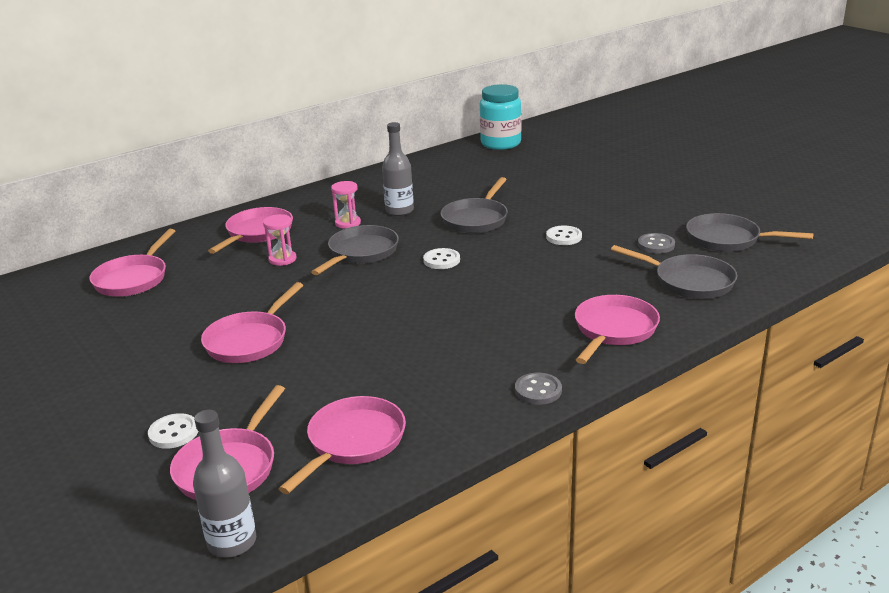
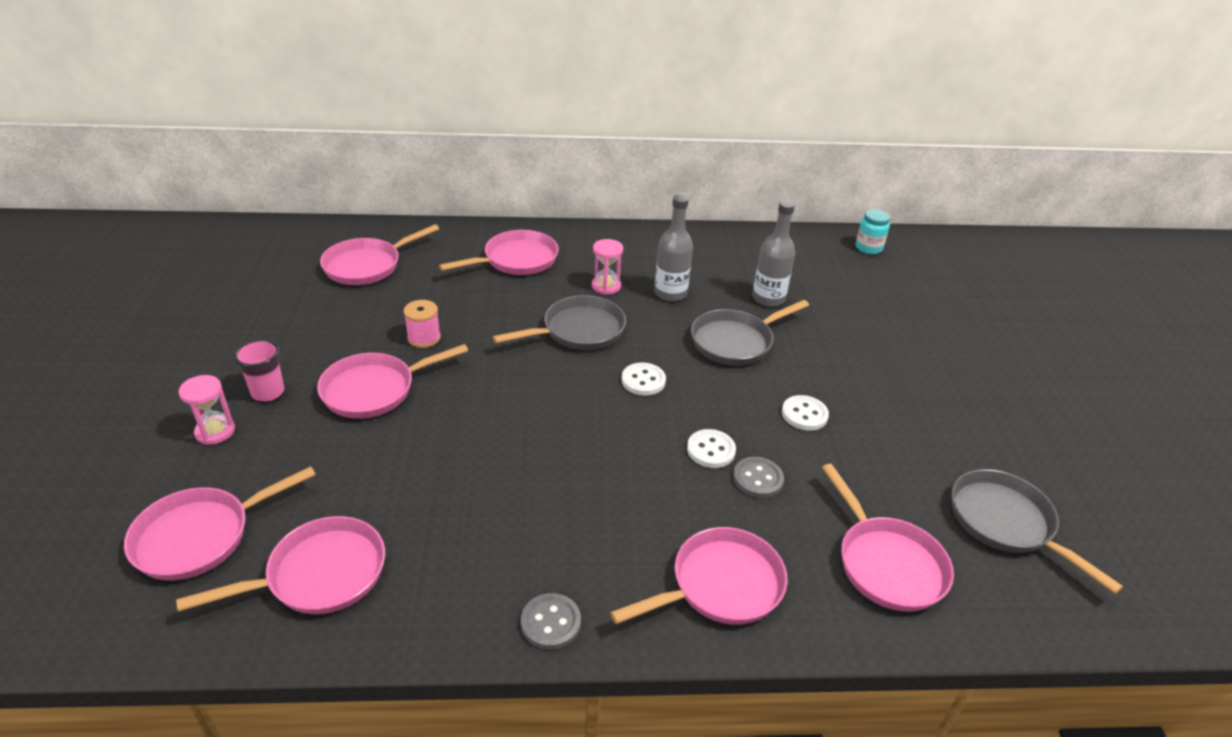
camera: 30 degrees right, 10 degrees up
white button [148,413,198,449] -> white button moved to [687,429,736,468]
grey bottle [193,410,256,558] -> grey bottle moved to [752,200,795,307]
pink hourglass [263,214,296,266] -> pink hourglass moved to [178,375,235,445]
turquoise jar [480,84,521,150] -> turquoise jar [856,209,890,254], size x0.54
grey pan [611,245,737,299] -> pink pan [822,464,954,612]
grey button [638,233,675,254] -> grey button moved to [733,457,784,498]
none -> pink cup [234,339,285,402]
none -> pink spool [404,300,441,348]

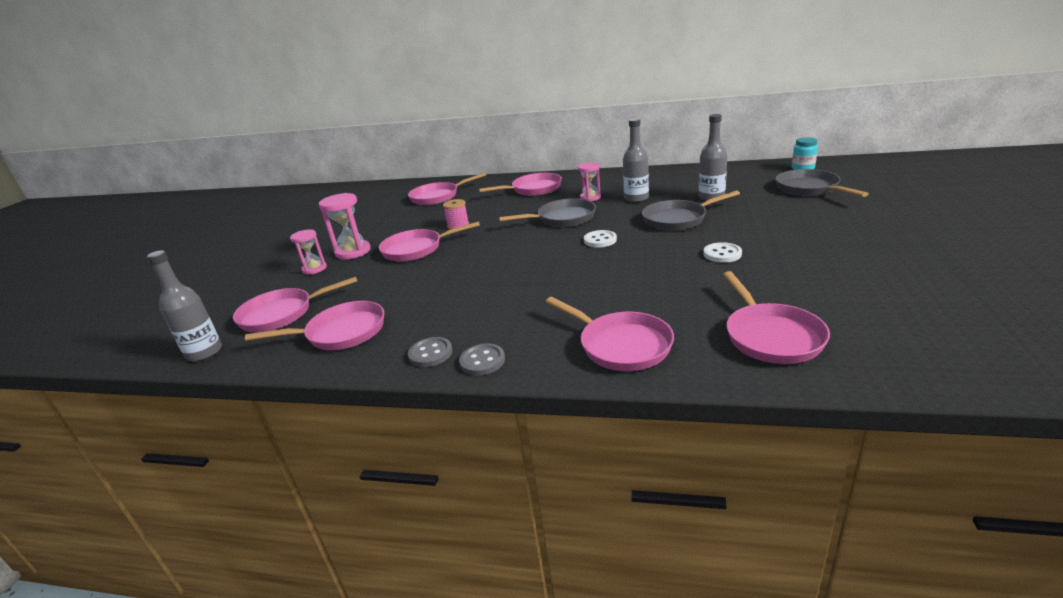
camera: 20 degrees right, 10 degrees down
pink cup [234,339,285,402] -> pink hourglass [319,193,371,259]
pink pan [610,527,788,625] -> pink pan turned 60 degrees clockwise [546,297,674,371]
white button [687,429,736,468] -> none
grey button [733,457,784,498] -> grey button moved to [408,337,453,367]
grey pan [951,469,1123,594] -> grey pan moved to [775,169,869,197]
none -> grey bottle [147,251,222,362]

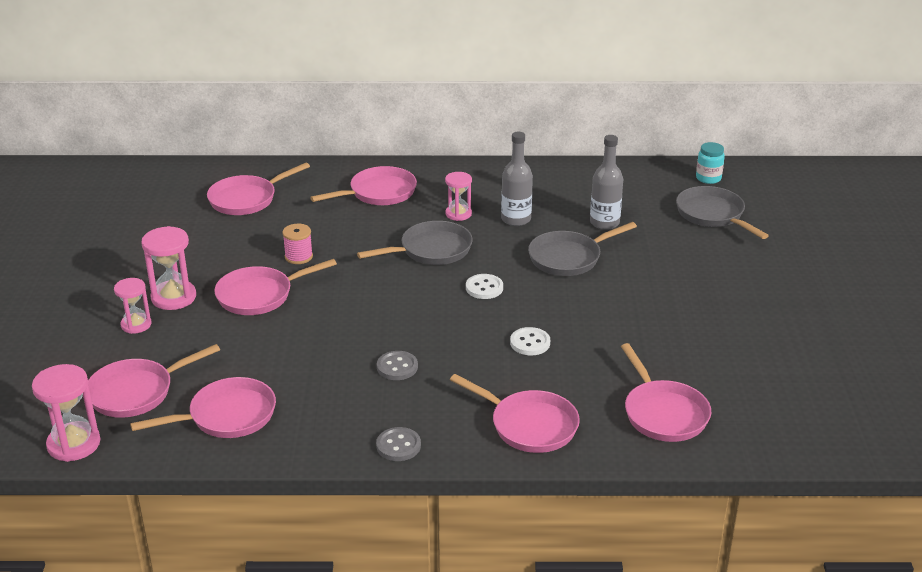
camera: 15 degrees left, 5 degrees up
grey bottle [147,251,222,362] -> pink hourglass [32,364,100,462]
grey button [408,337,453,367] -> grey button moved to [377,351,418,380]
white button [703,242,742,263] -> white button moved to [510,327,550,355]

